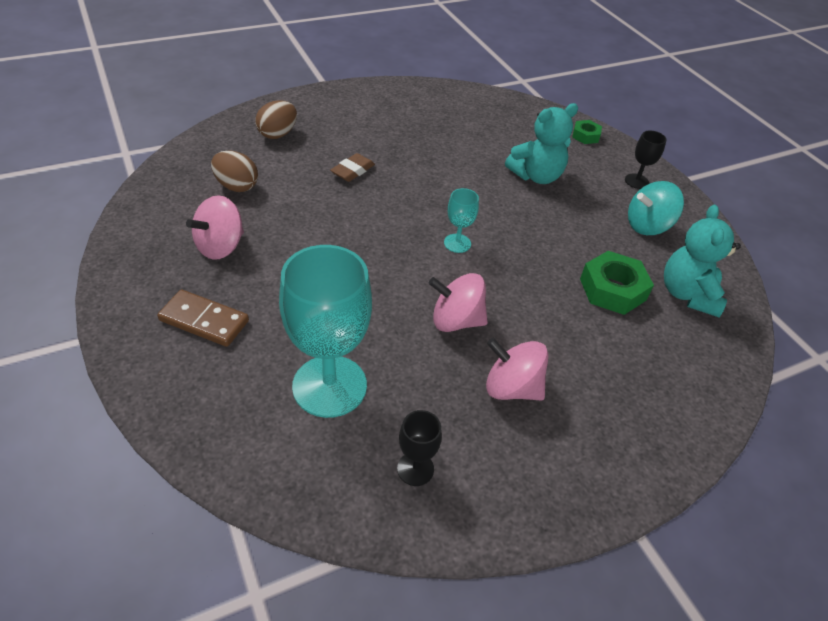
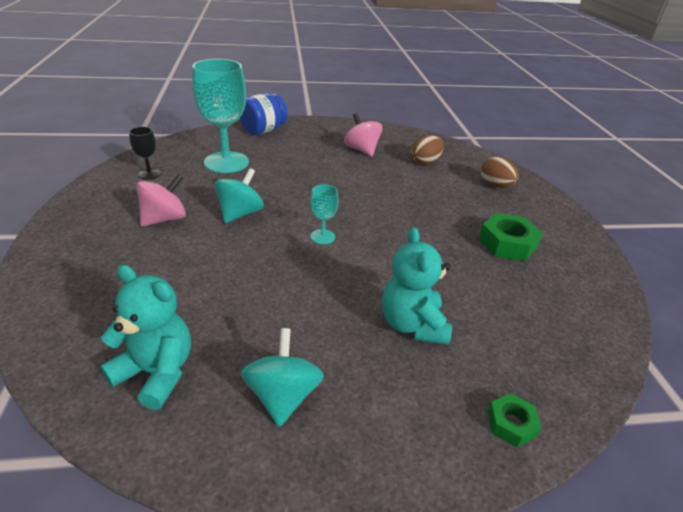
camera: 110 degrees right, 10 degrees down
brown domino [157,289,249,347] -> none
brown eraser [330,153,375,182] -> none
pink spinning top [429,273,488,332] -> turquoise spinning top [214,168,264,223]
green nut [580,251,654,315] -> green nut moved to [478,213,543,261]
black goblet [625,131,667,189] -> none
none -> blue jar [239,93,288,135]

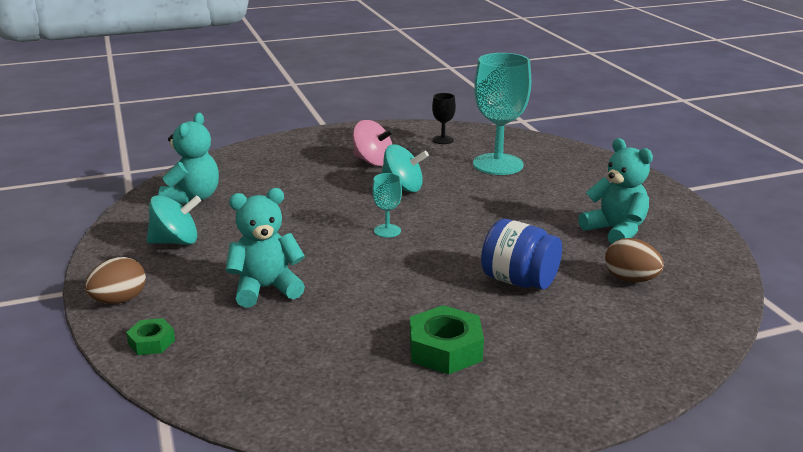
camera: 80 degrees right, 10 degrees down
blue jar [239,93,288,135] -> blue jar moved to [481,219,562,290]
pink spinning top [344,113,383,156] -> turquoise teddy bear [578,138,653,244]
brown egg [481,156,518,188] -> brown egg moved to [84,257,146,304]

